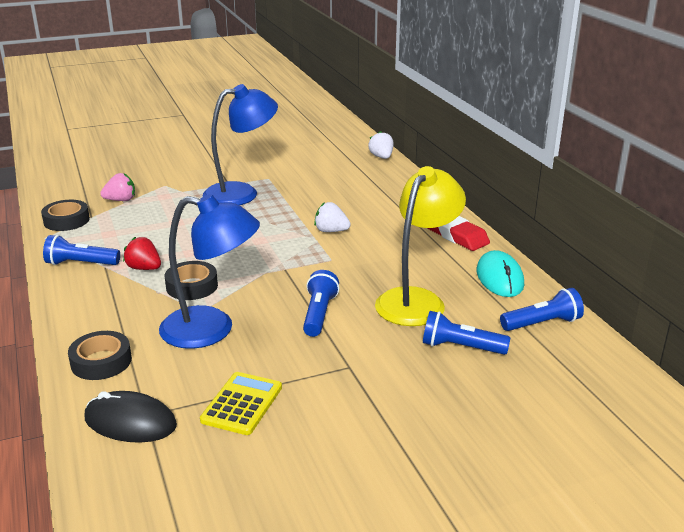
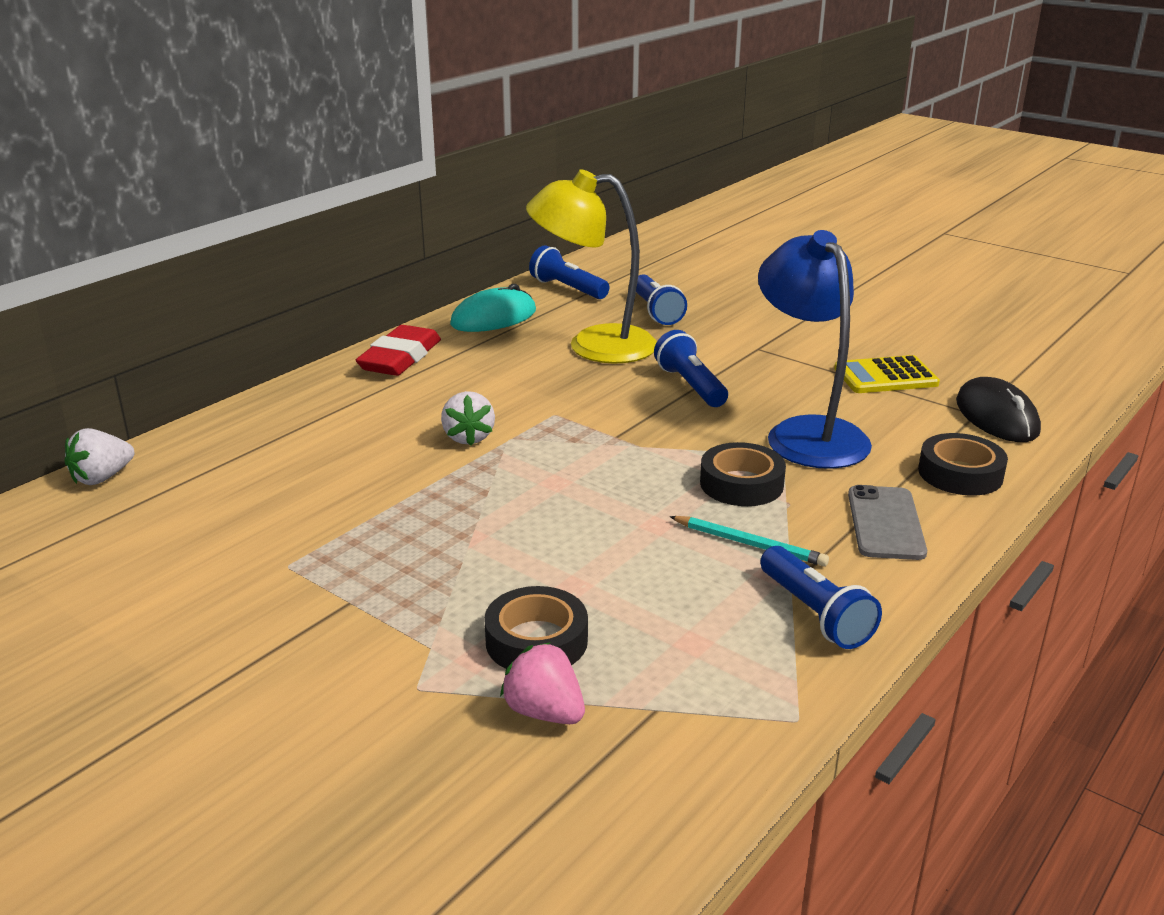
camera: 120 degrees left, 0 degrees up
black tape [41,200,90,231] -> black tape moved to [484,586,588,669]
red strawberry [123,237,161,270] -> turquoise pencil [669,516,829,567]
blue lamp [203,84,278,205] -> none
blue flashlight [303,270,339,337] -> blue flashlight turned 90 degrees clockwise [654,330,728,407]
none -> grey phone [848,485,927,560]

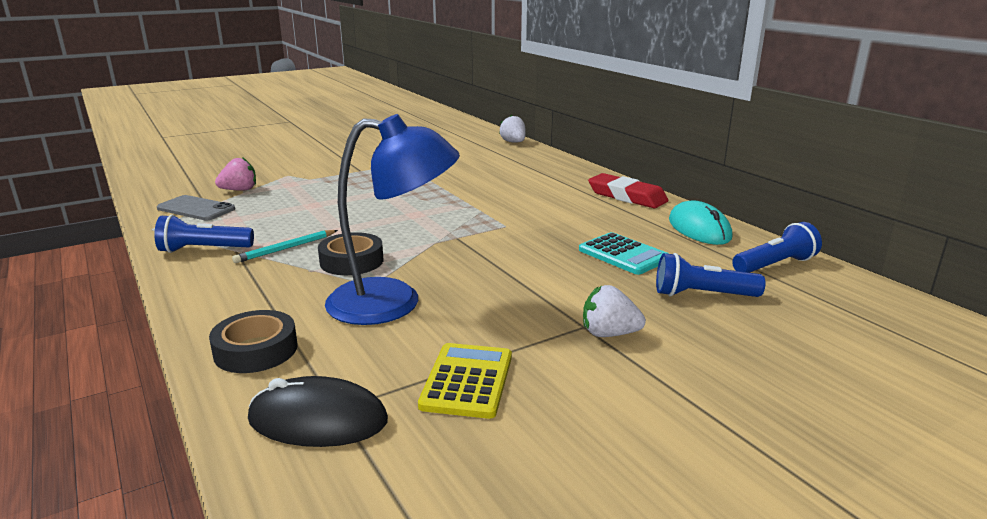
camera: 110 degrees right, 5 degrees down
white strawberry [441,391,495,446] -> white strawberry moved to [583,285,646,337]
black tape [484,586,588,669] -> none
yellow lamp [526,169,657,364] -> turquoise calculator [579,232,669,275]
blue flashlight [654,330,728,407] -> none
grey phone [848,485,927,560] -> grey phone moved to [157,195,235,220]

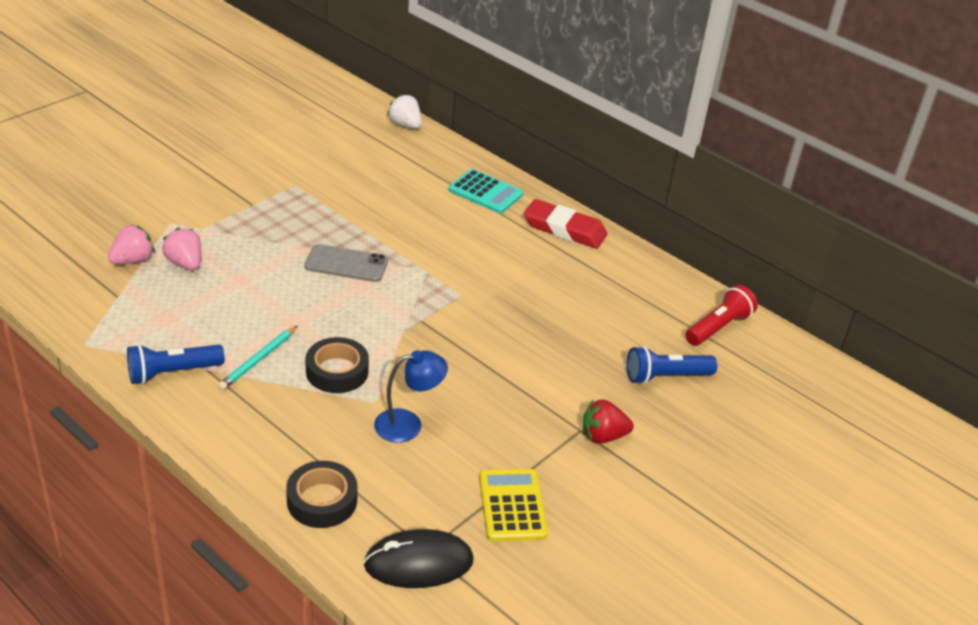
camera: 20 degrees left, 15 degrees up
grey phone [157,195,235,220] -> grey phone moved to [304,244,388,282]
blue lamp [325,114,460,325] -> blue lamp [374,350,448,443], size x0.56
turquoise calculator [579,232,669,275] -> turquoise calculator moved to [449,169,523,213]
white strawberry [583,285,646,337] -> red strawberry [583,400,634,444]
turquoise mouse [669,200,732,245] -> none
blue flashlight [732,222,822,273] -> red flashlight [685,285,758,346]
none -> pink strawberry [162,228,201,270]

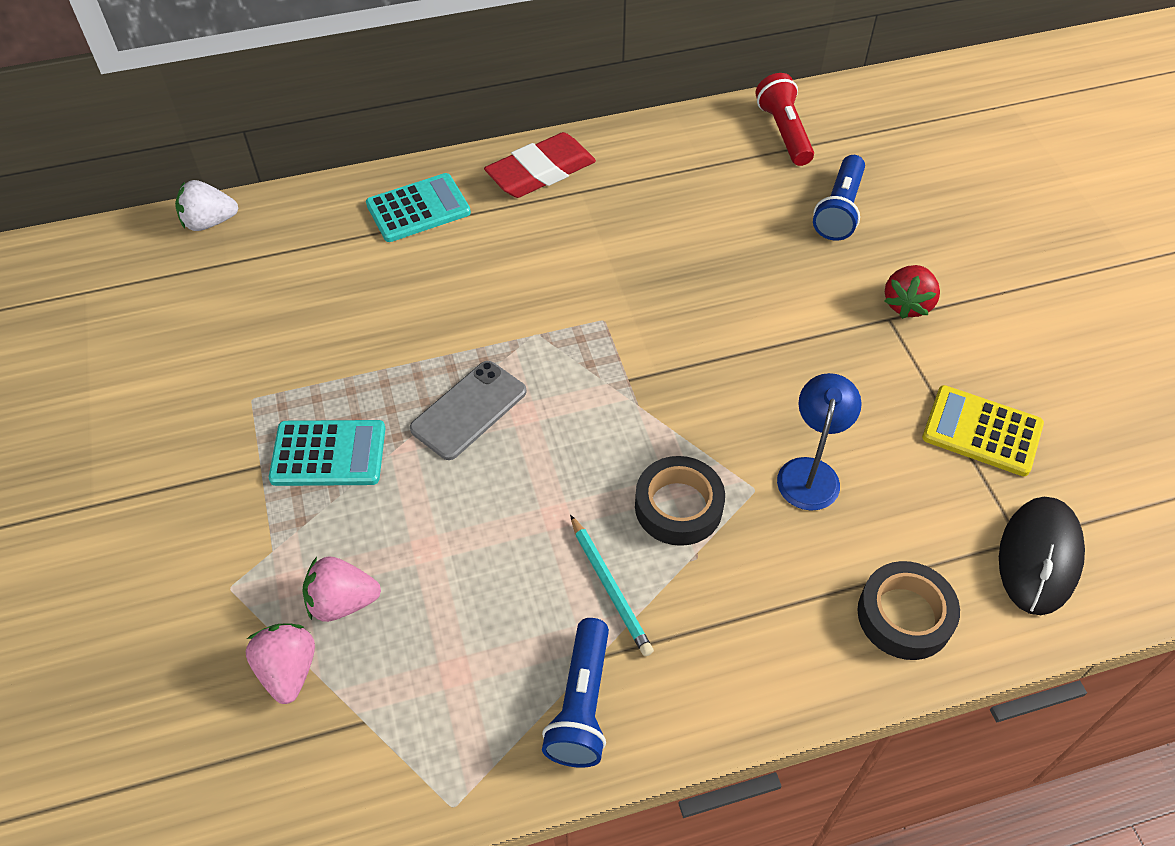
camera: 55 degrees left, 15 degrees up
none -> turquoise calculator [269,420,385,486]

